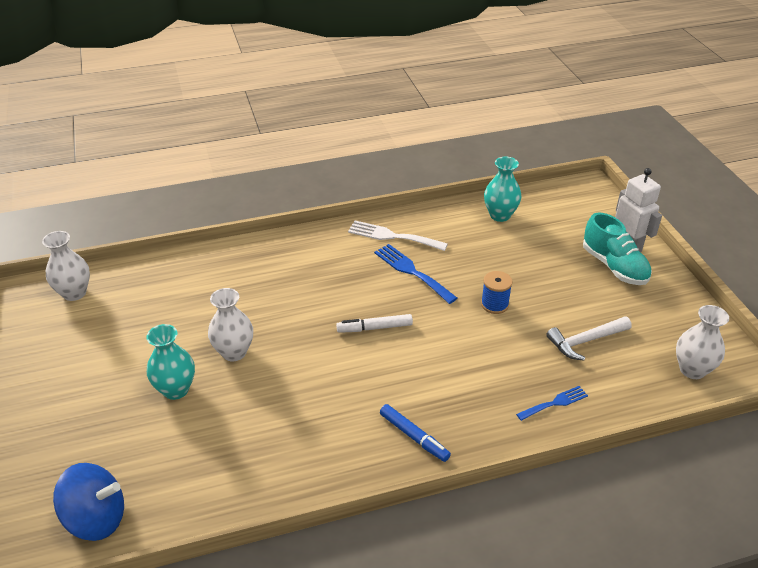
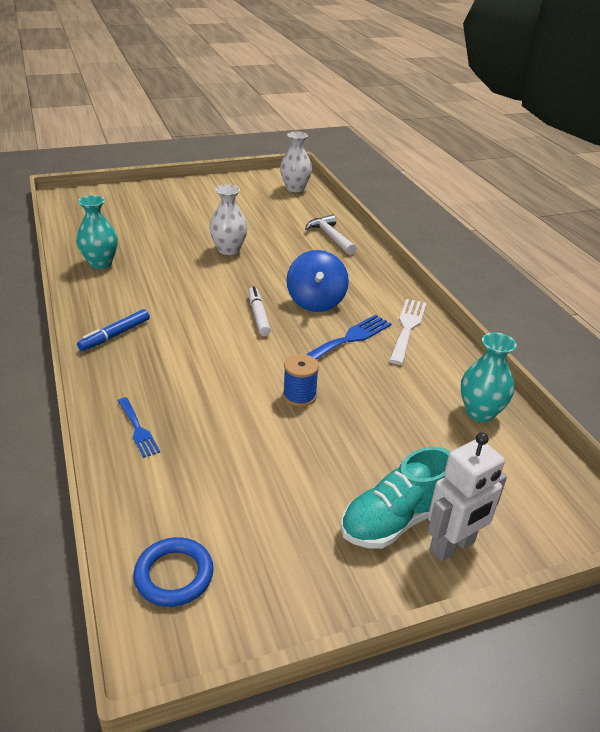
camera: 85 degrees right, 5 degrees down
blue spinning top [53,463,124,541] -> blue spinning top moved to [287,250,349,312]
turquoise vase [146,324,195,400] -> turquoise vase moved to [76,195,118,269]
white hammer [546,316,632,361] -> white hammer moved to [305,215,357,255]
white vase [676,305,729,379] -> blue ring [133,537,214,607]

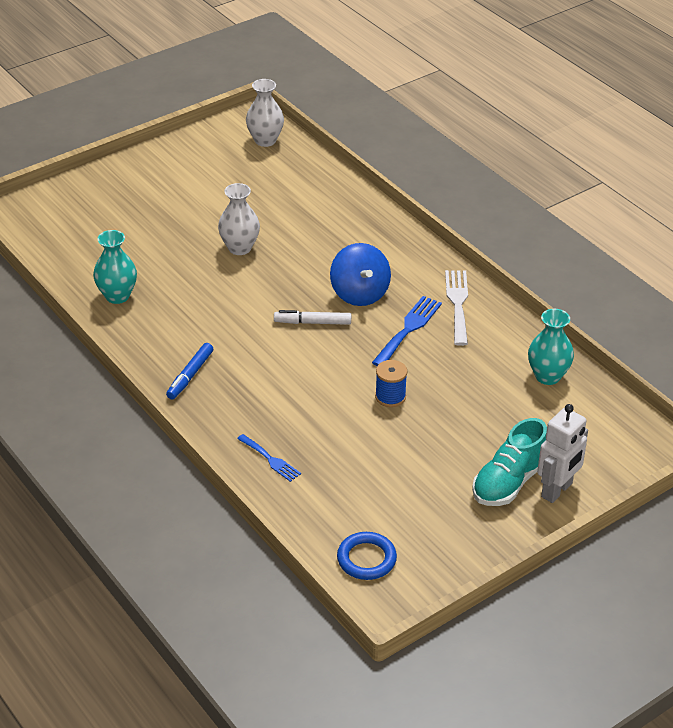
camera: 15 degrees left, 5 degrees up
white marker [248,286,271,336] -> white marker turned 60 degrees counterclockwise [274,310,351,325]
white hammer [305,215,357,255] -> none

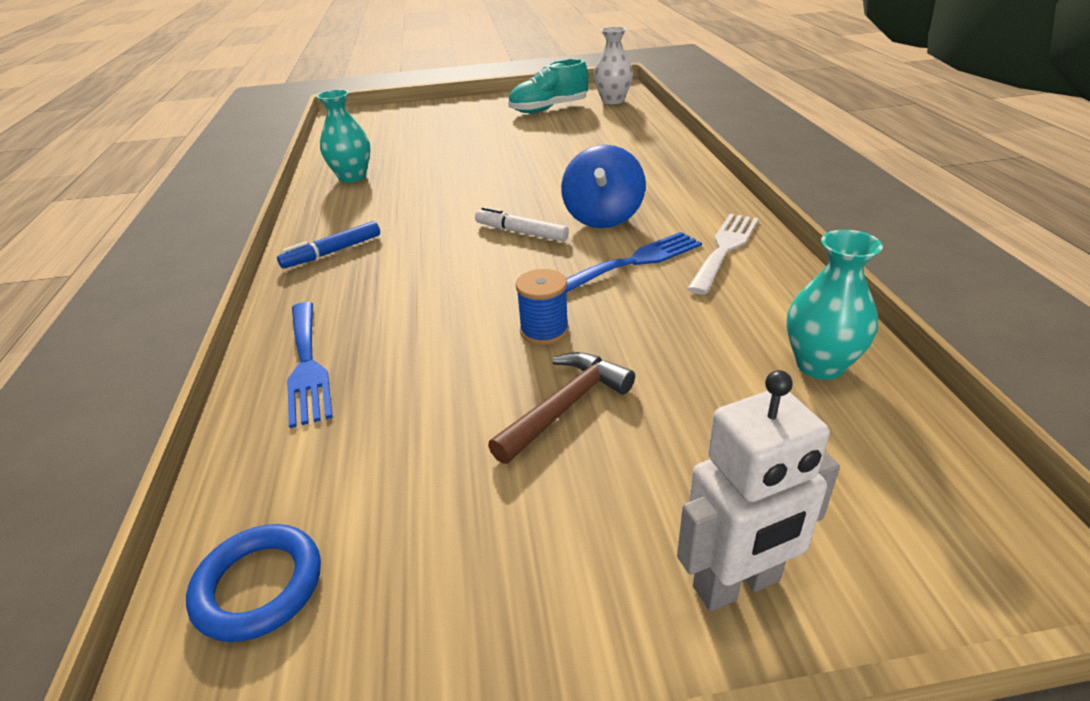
camera: 30 degrees right, 5 degrees down
white vase [218,183,260,255] -> none
blue fork [237,434,301,482] -> blue fork [287,302,333,428], size x1.59
turquoise shoe [472,418,547,506] -> turquoise shoe moved to [508,59,589,113]
none -> brown hammer [488,352,635,464]

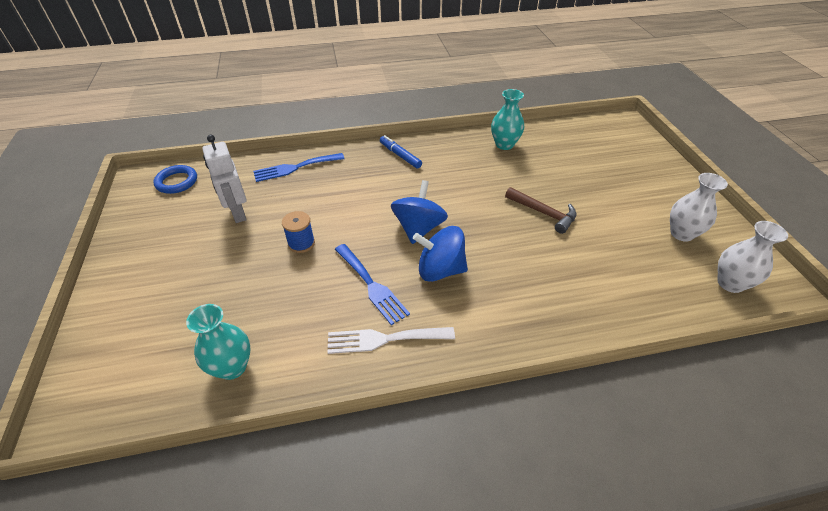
camera: 85 degrees right, 10 degrees up
white marker [475,207,569,242] -> blue spinning top [391,180,448,244]
brown hammer [488,352,635,464] -> brown hammer moved to [505,187,577,234]
turquoise shoe [508,59,589,113] -> white vase [670,173,728,242]
white robot [677,370,840,611] -> white robot moved to [202,135,247,223]
white fork [687,214,759,295] -> white fork turned 150 degrees clockwise [327,327,455,354]

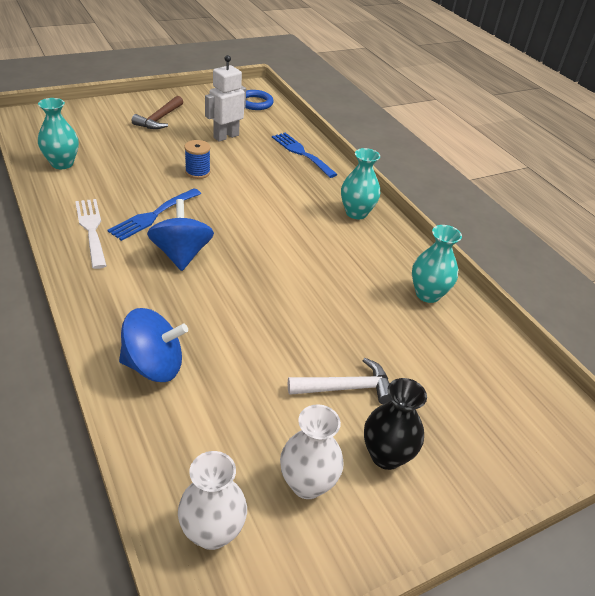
camera: 70 degrees right, 5 degrees down
blue marker [380,135,422,169] -> turquoise vase [341,148,380,219]
blue spinning top [391,180,448,244] -> blue spinning top moved to [119,308,188,382]
brown hammer [505,187,577,234] -> brown hammer moved to [132,96,183,129]
none -> white hammer [288,358,391,404]
none -> black vase [364,378,427,470]

